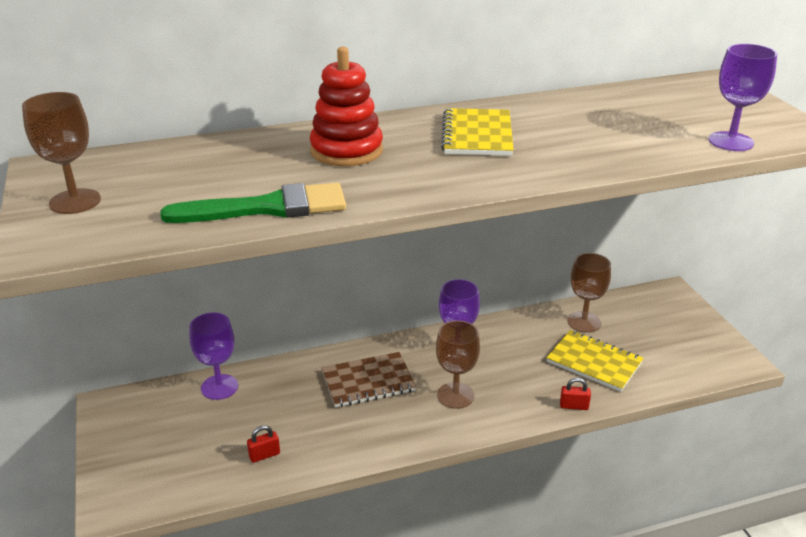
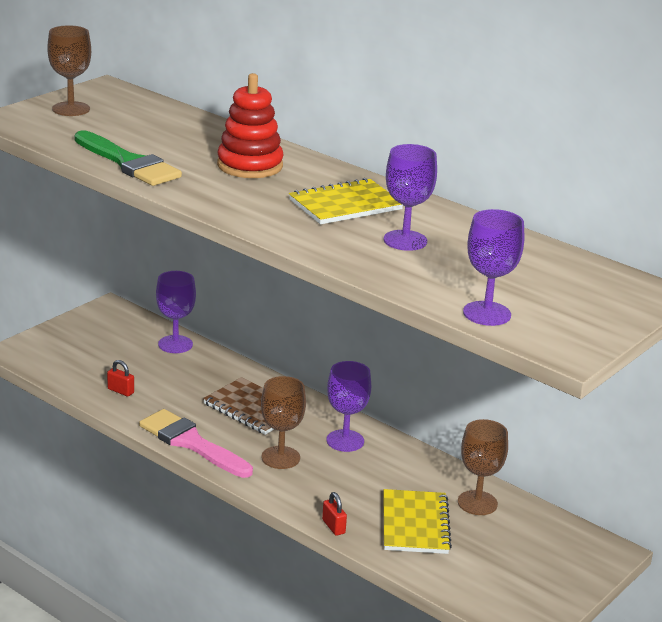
camera: 55 degrees right, 5 degrees down
none -> pink brush [139,409,253,478]
none -> purple goblet [384,144,437,251]

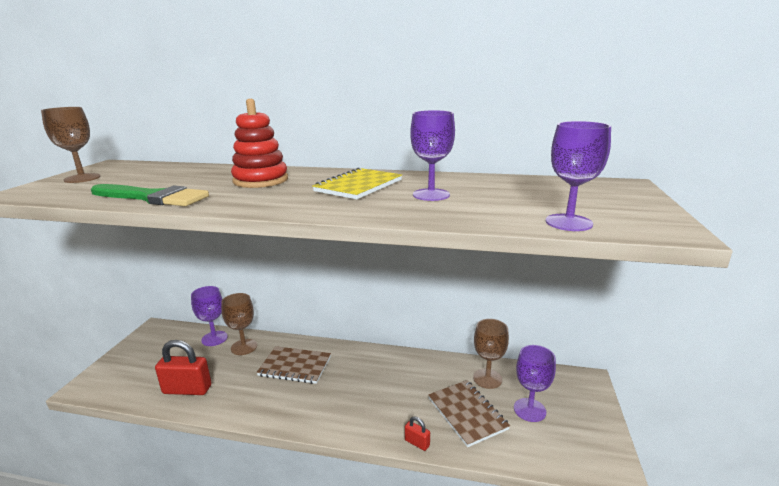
camera: 25 degrees left, 5 degrees down
red padlock [107,360,134,397] -> red padlock [155,340,211,395], size x2.10
pink brush [139,409,253,478] -> none
brown goblet [261,376,306,469] -> brown goblet moved to [221,293,257,355]
purple goblet [327,361,371,452] -> purple goblet moved to [514,345,556,422]
yellow notebook [383,489,452,554] -> brown notebook [428,380,510,447]

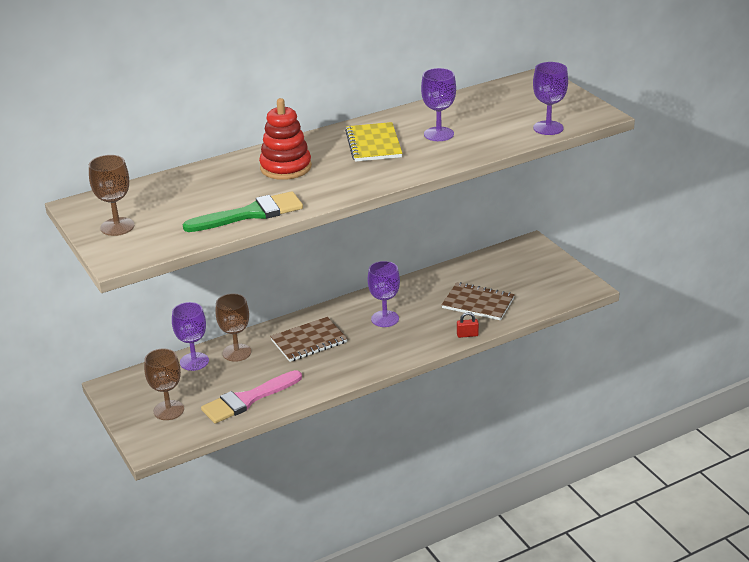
camera: 40 degrees left, 10 degrees up
red padlock [155,340,211,395] -> pink brush [201,370,302,424]
brown goblet [473,319,509,389] -> brown goblet moved to [144,348,184,420]
purple goblet [514,345,556,422] -> purple goblet moved to [368,261,400,327]

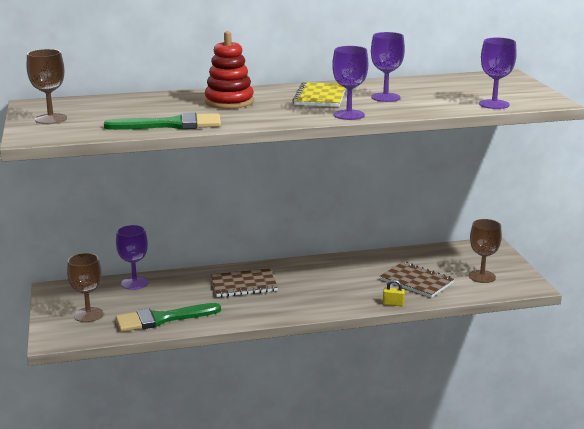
camera: 15 degrees right, 10 degrees down
pink brush [201,370,302,424] -> green brush [116,303,221,332]
brown goblet [215,293,251,362] -> brown goblet moved to [469,219,502,283]
purple goblet [368,261,400,327] -> purple goblet moved to [332,46,368,120]
red padlock [457,312,479,338] -> yellow padlock [383,280,405,306]

